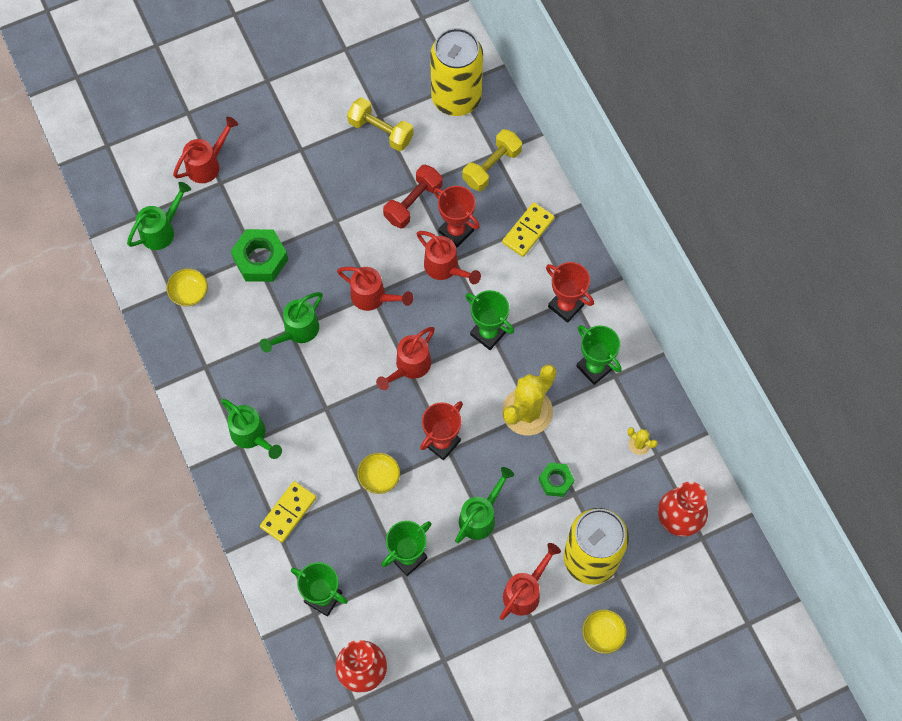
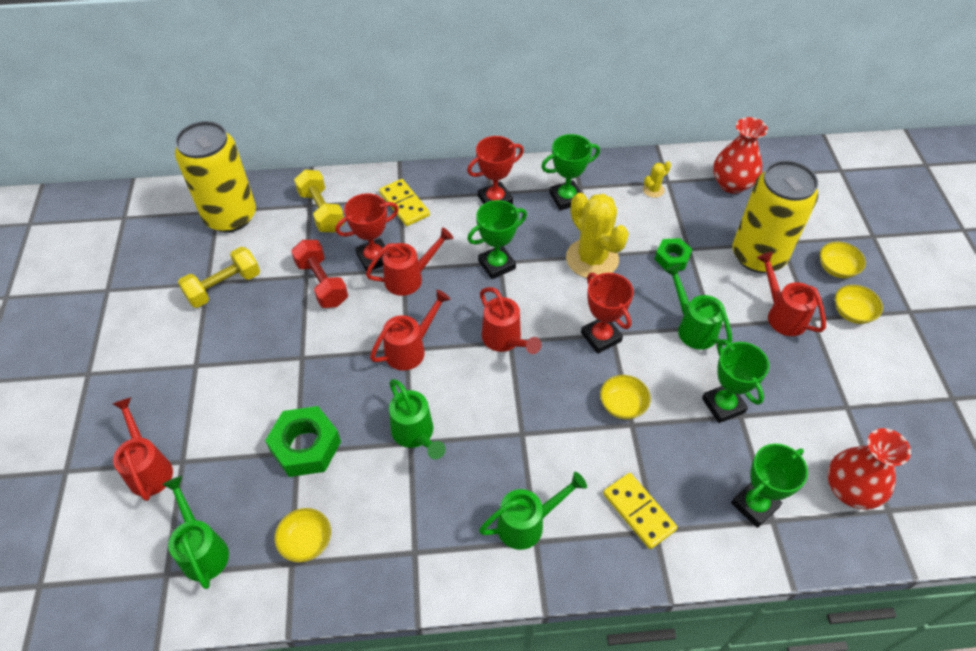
camera: 70 degrees left, 15 degrees down
none -> yellow bowl [835,285,883,324]

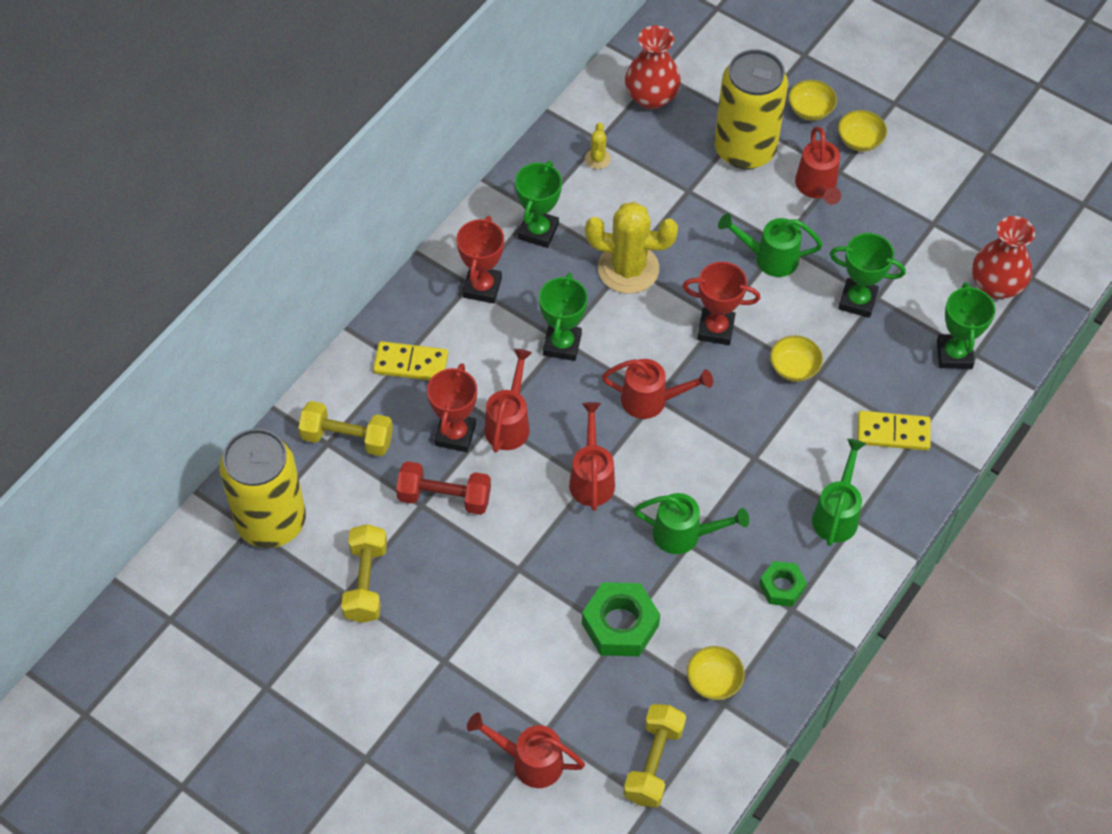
camera: 50 degrees left, 5 degrees up
green watering can [162,476,229,589] -> yellow dumbbell [623,704,686,807]
green nut [654,238,692,271] -> green nut moved to [759,561,807,607]
red watering can [757,252,826,336] -> red watering can turned 105 degrees counterclockwise [795,127,841,205]

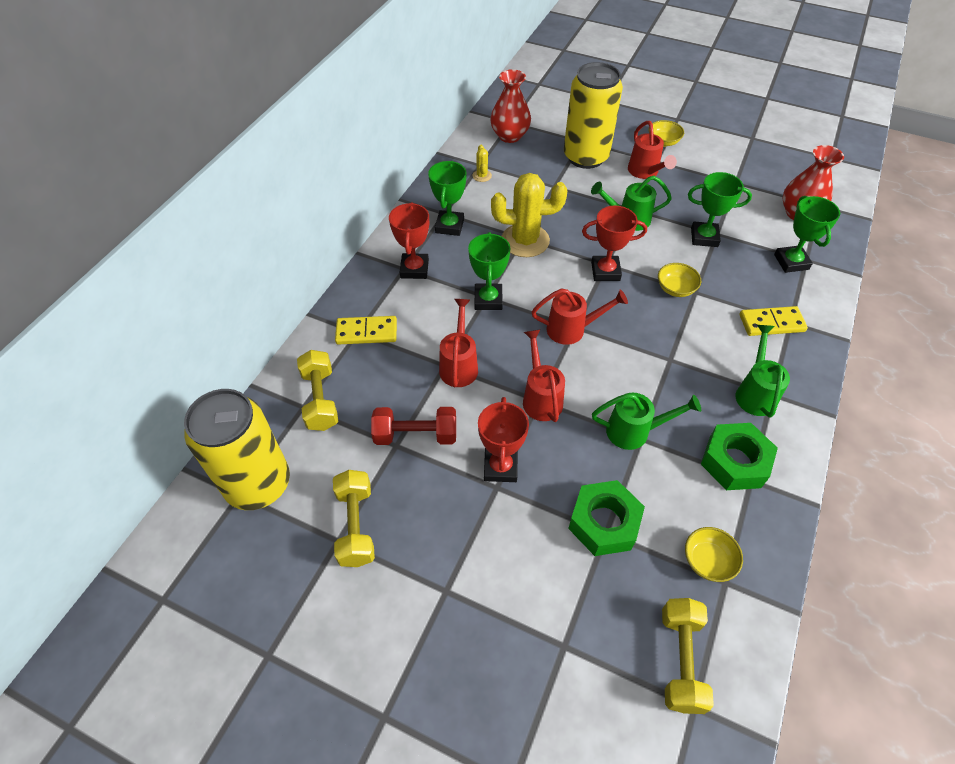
camera: 10 degrees left, 5 degrees down
yellow dumbbell [298,401,393,456] -> yellow dumbbell turned 75 degrees clockwise [297,350,338,431]
red trophy [427,363,477,452] -> red trophy moved to [478,397,529,482]
red watering can [467,712,585,788] -> none
green nut [759,561,807,607] -> green nut [701,423,778,490], size x1.66
yellow bowl [788,80,837,121] -> none

